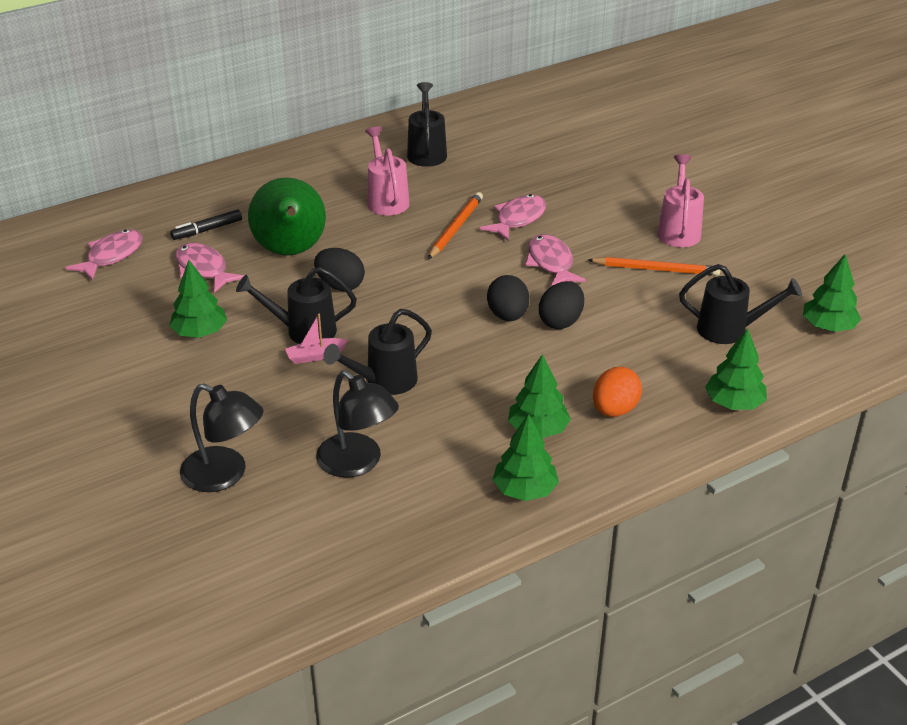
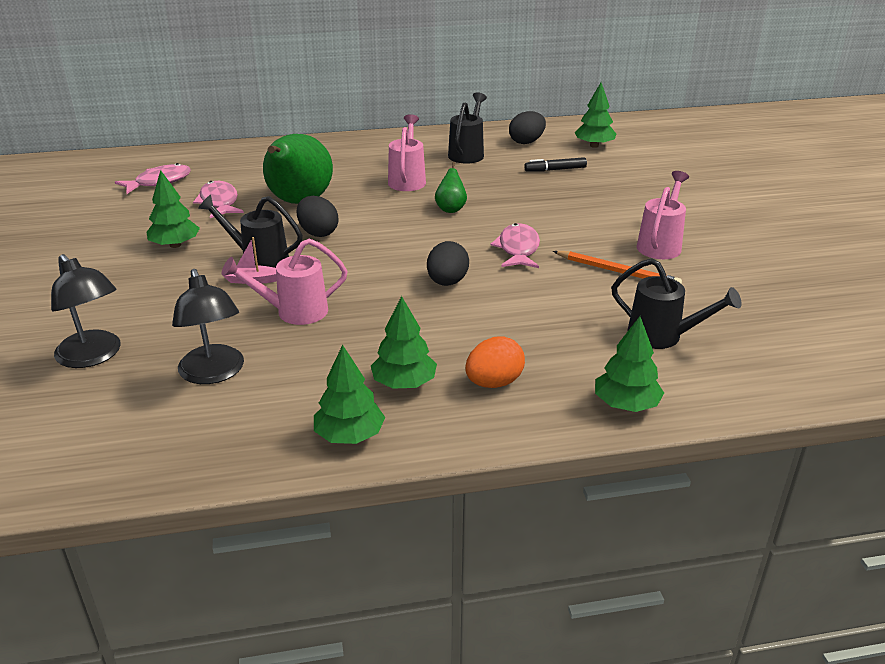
camera: 20 degrees right, 5 degrees down
black marker [170,209,242,240] -> black marker moved to [524,157,587,172]
black watering can [323,309,432,395] -> pink watering can [221,239,347,325]
orange pencil [428,192,483,259] -> green pear [435,162,467,213]
pink fish [479,194,546,241] -> none
black egg [539,281,584,329] -> black egg moved to [509,111,546,144]
green tree [803,254,861,332] -> green tree moved to [574,83,616,148]

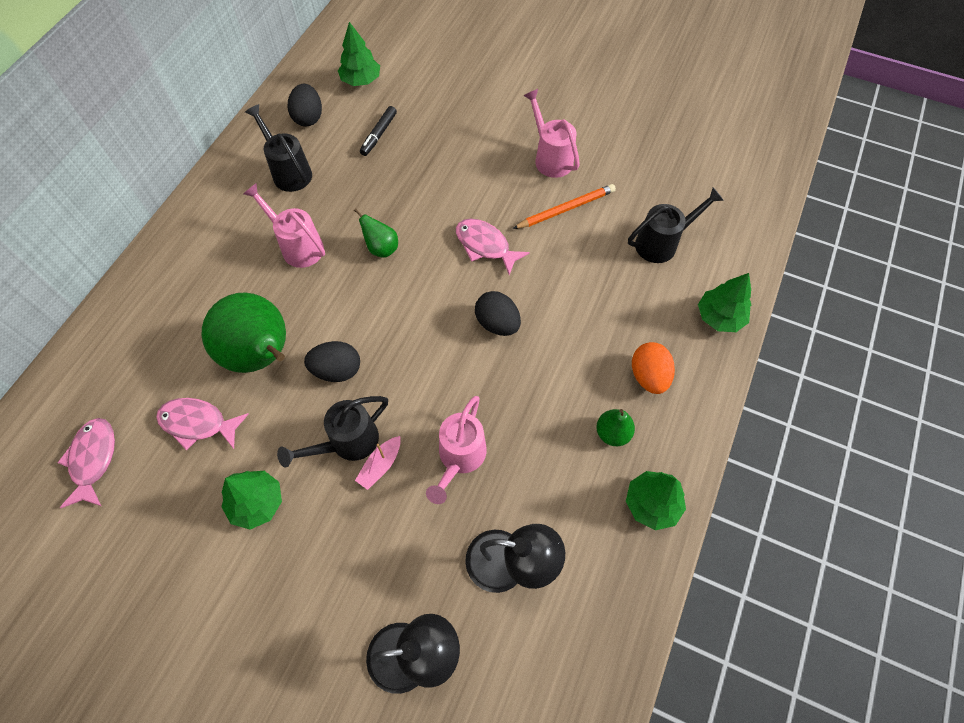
camera: 55 degrees left, 30 degrees up
green tree [371,296,437,389] -> green pear [596,409,635,446]

